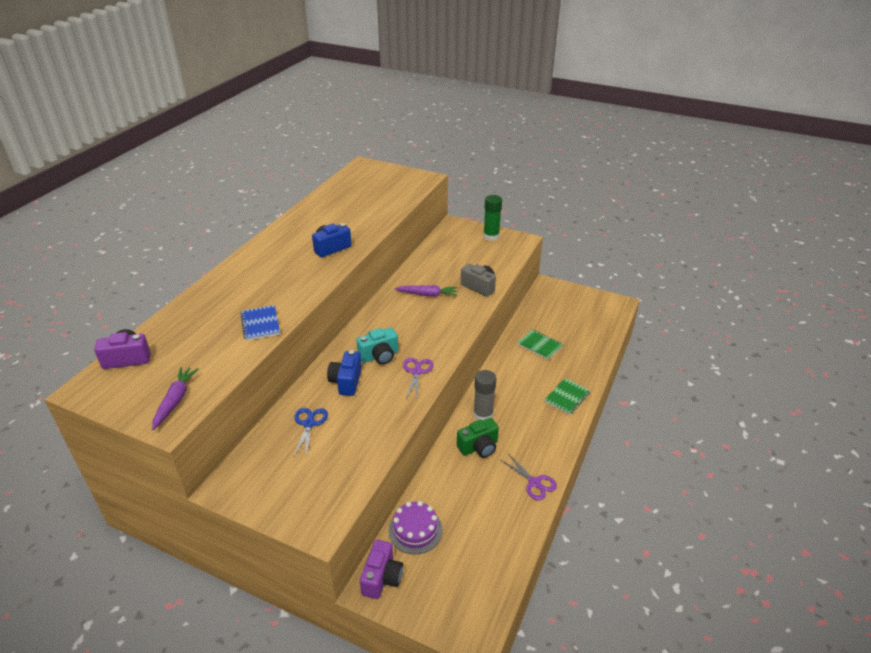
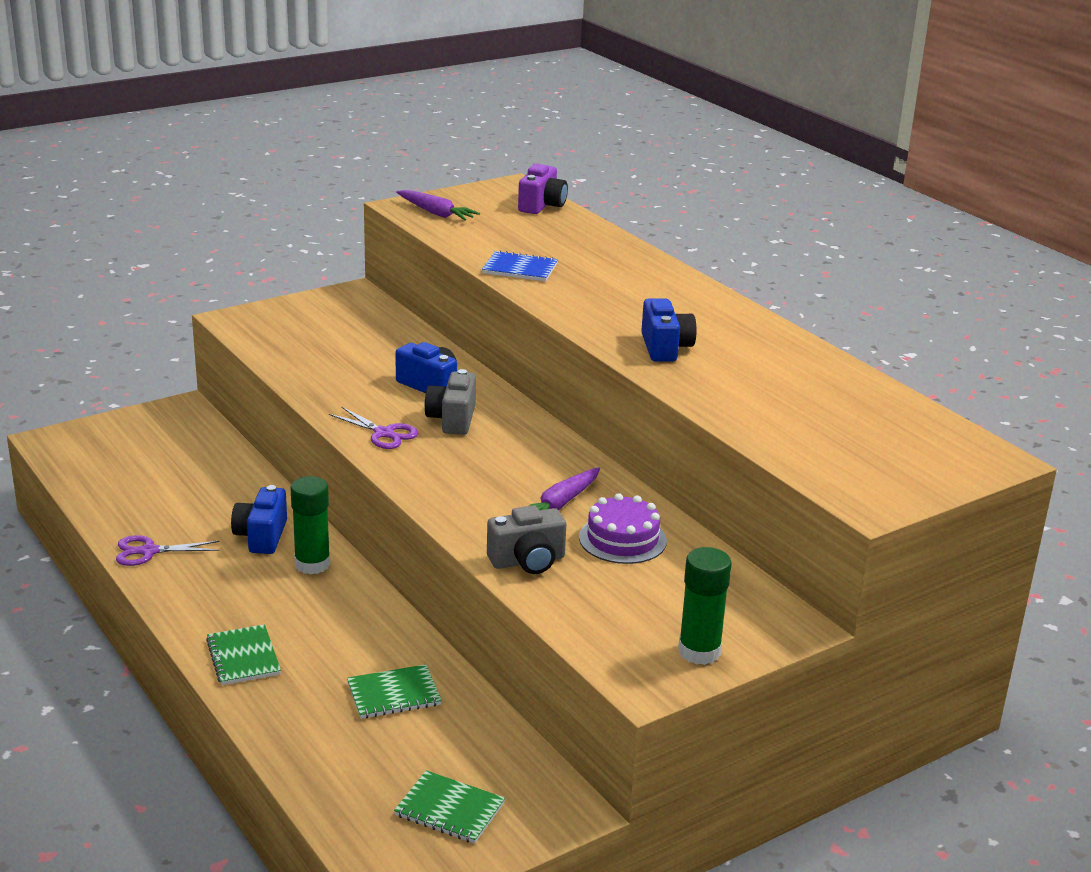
camera: 120 degrees right, 10 degrees down
blue scissors [294,408,328,458] -> none
turquoise camera [356,328,398,365] -> grey camera [424,369,476,435]
purple camera [360,540,403,599] -> none
purple cake [388,501,443,554] -> purple cake moved to [579,493,667,564]
green camera [457,418,499,458] -> blue camera [231,485,287,554]
grey glue stick [473,370,496,420] -> green glue stick [291,476,330,575]
none -> green notebook [394,770,505,844]

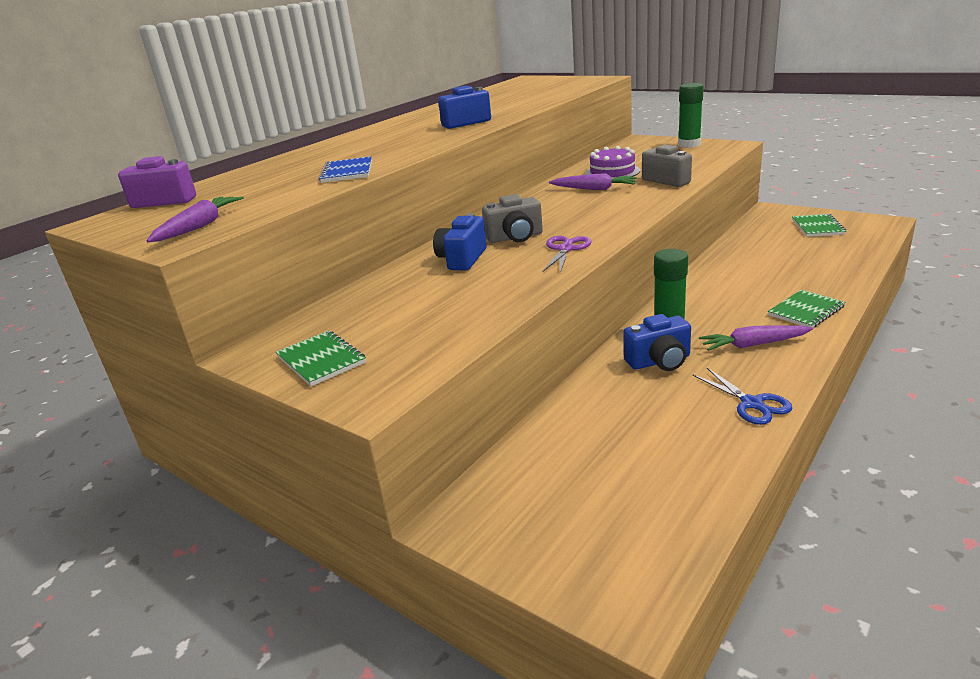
camera: 105 degrees left, 0 degrees up
purple scissors [116,535,220,566] -> blue scissors [693,368,793,425]
green notebook [347,664,442,719] -> green notebook moved to [276,331,366,386]
none -> purple carrot [699,325,813,351]

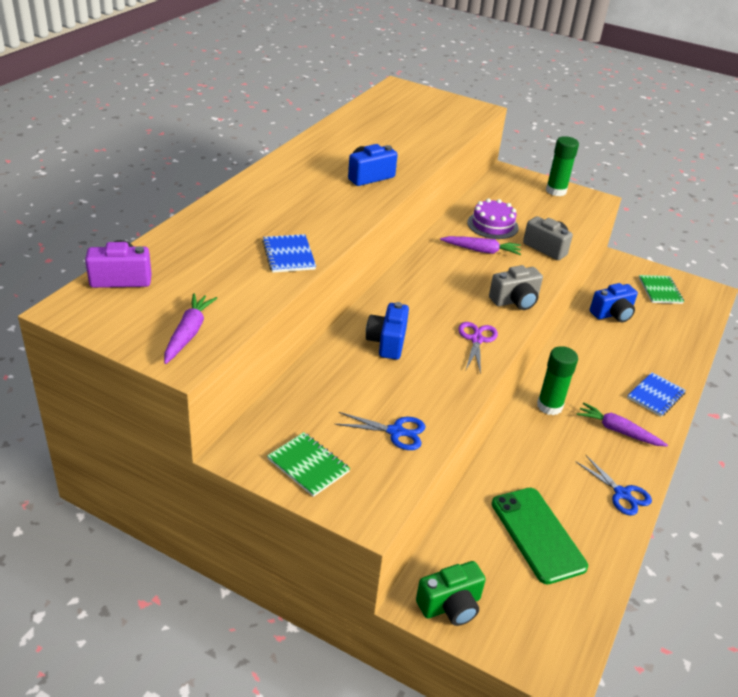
camera: 15 degrees left, 10 degrees up
grey camera [482,194,543,243] -> grey camera moved to [489,265,543,310]
blue camera [623,314,691,371] -> blue camera moved to [590,283,638,322]
purple carrot [699,325,813,351] -> purple carrot turned 45 degrees clockwise [577,402,668,447]
green notebook [768,290,845,328] -> blue notebook [627,372,686,417]
none -> blue scissors [335,412,426,450]
none -> green camera [416,561,486,626]
none -> green phone [492,488,588,584]

